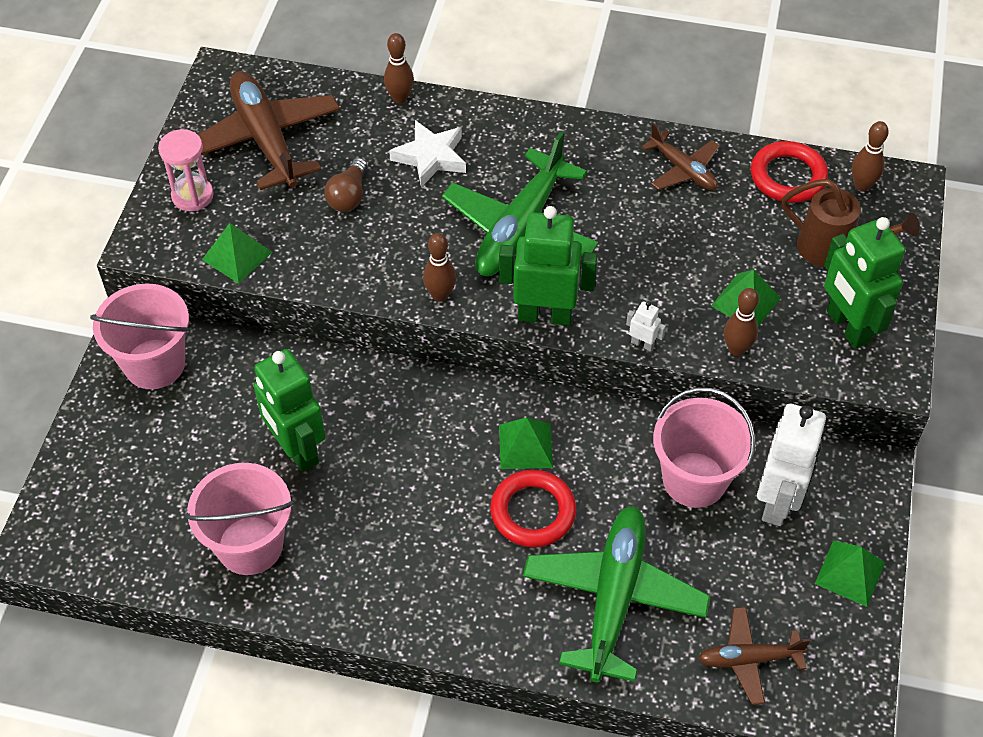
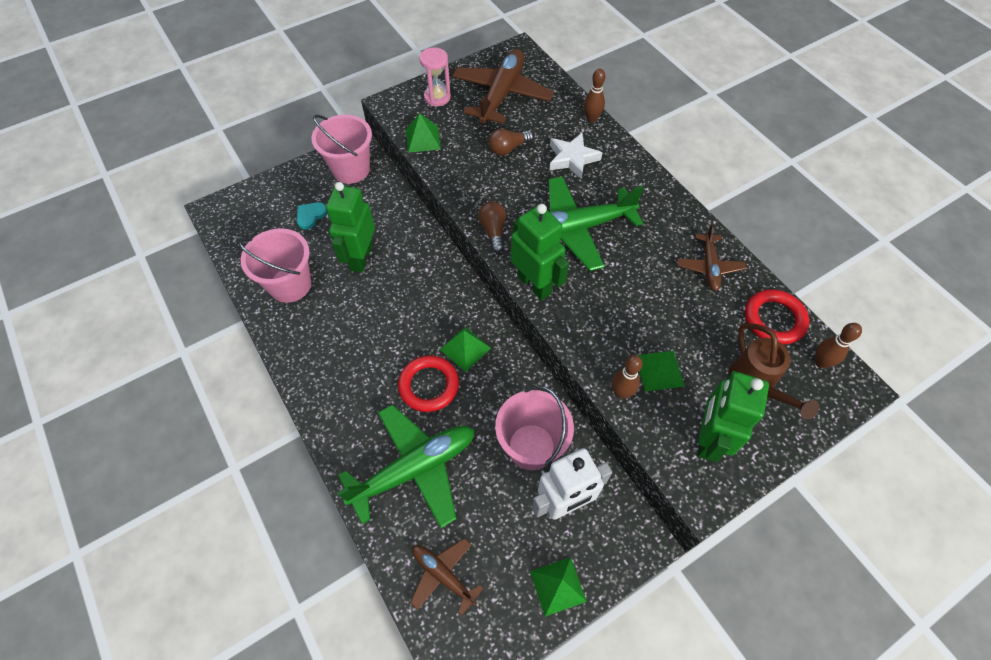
camera: 45 degrees right, 5 degrees up
brown bowling pin [423,233,456,302] -> brown light bulb [478,201,506,253]
white robot [626,301,666,351] -> none
none -> turquoise heart [297,202,327,230]

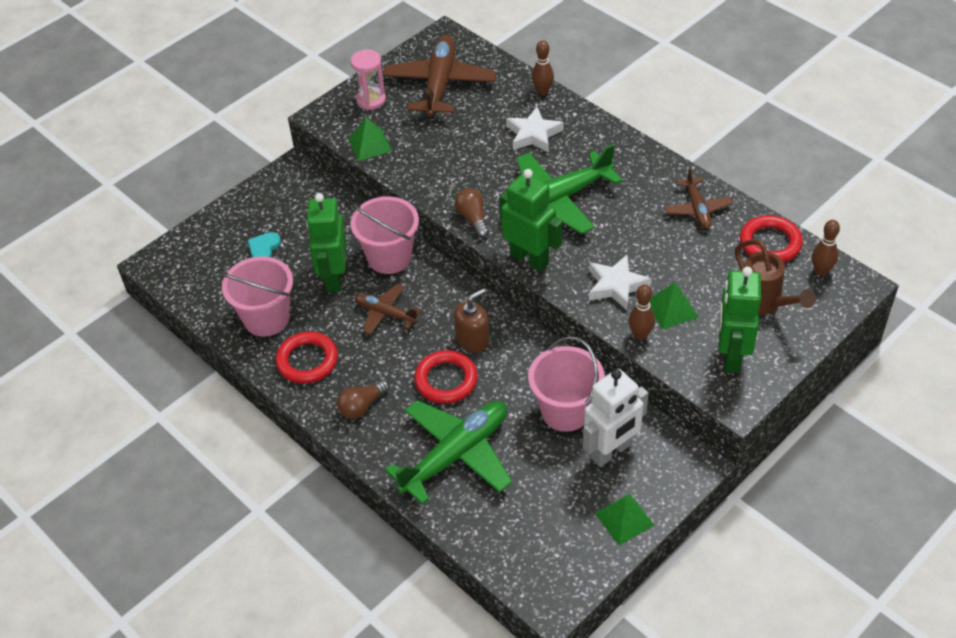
camera: 10 degrees left, 10 degrees down
pink bucket [312,115,372,184] -> pink bucket moved to [350,196,419,274]
brown plane [410,538,484,615] -> brown plane moved to [355,284,422,335]
green pyramid [440,327,491,372] -> brown soap dispenser [454,289,489,352]
brown light bulb [489,129,533,156] -> brown light bulb moved to [337,379,389,419]
none -> red ring [275,332,338,384]
none -> white star [589,255,651,310]

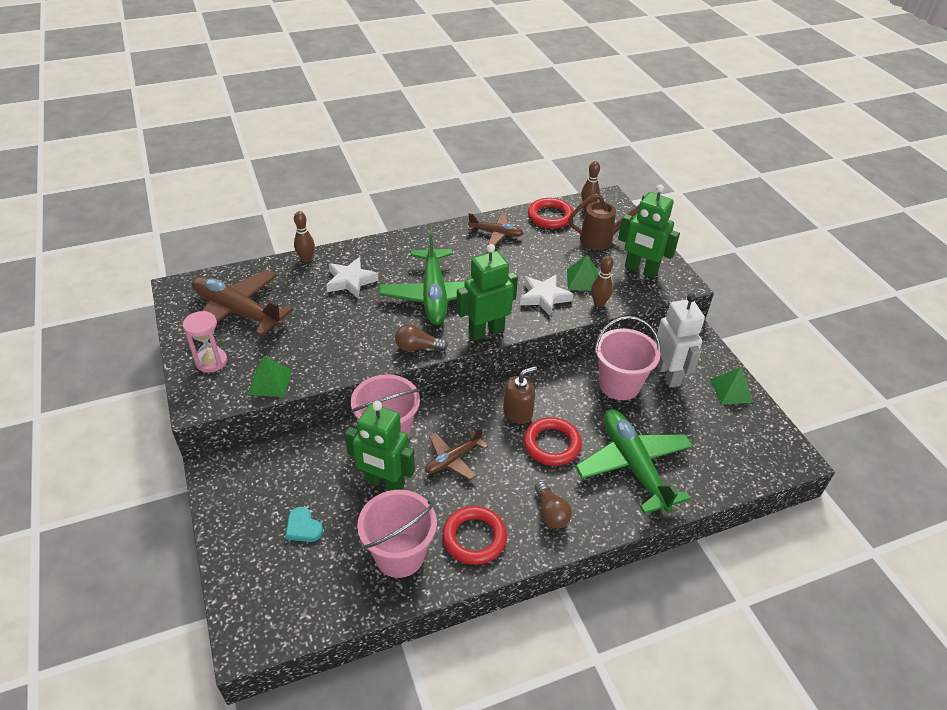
camera: 70 degrees left, 5 degrees down
brown soap dispenser [454,289,489,352] -> brown soap dispenser turned 75 degrees clockwise [503,366,537,424]

